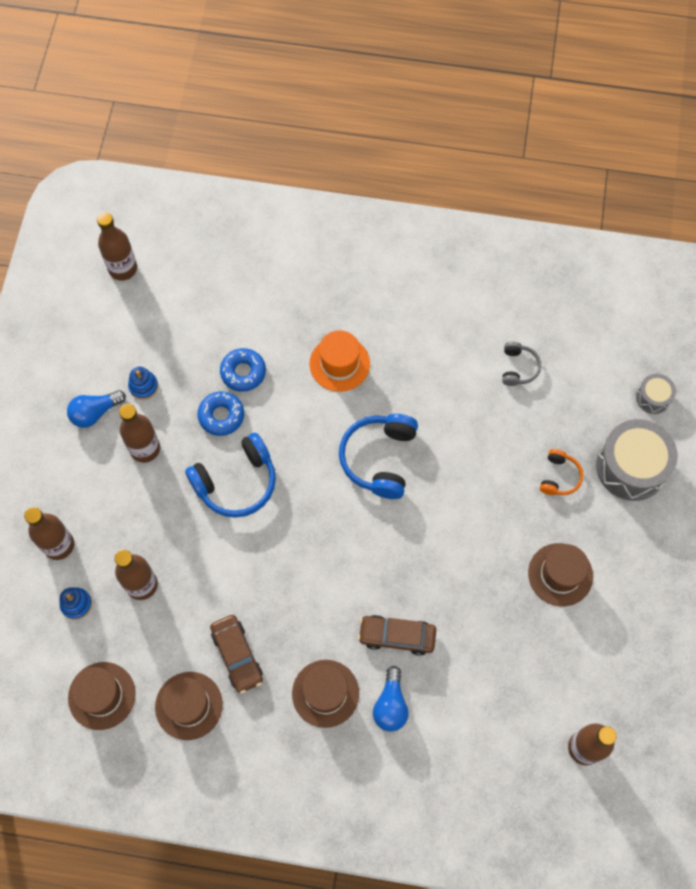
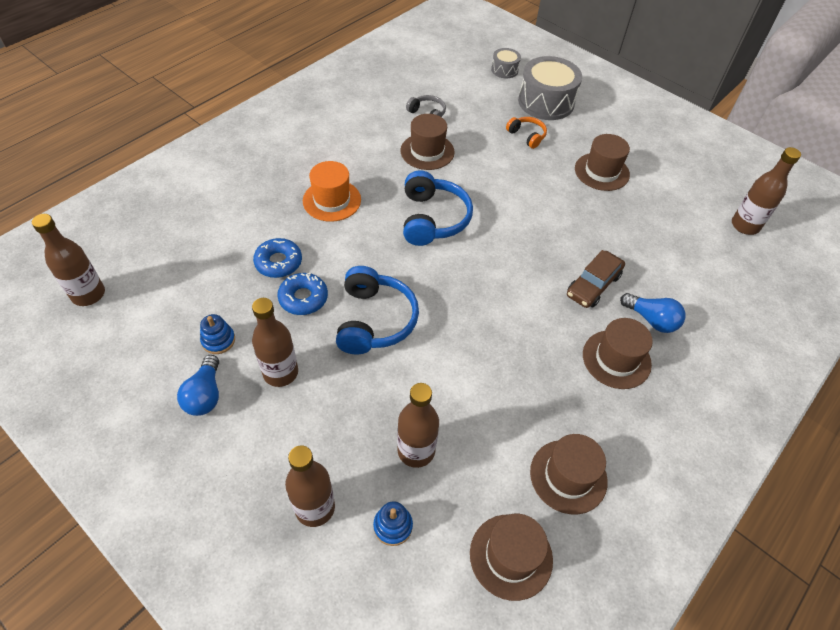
camera: 60 degrees left, 15 degrees down
brown car [210,615,263,693] -> none
blue headphones [339,414,418,499] -> blue headphones turned 135 degrees counterclockwise [403,170,473,246]
none -> brown hat [400,114,455,170]

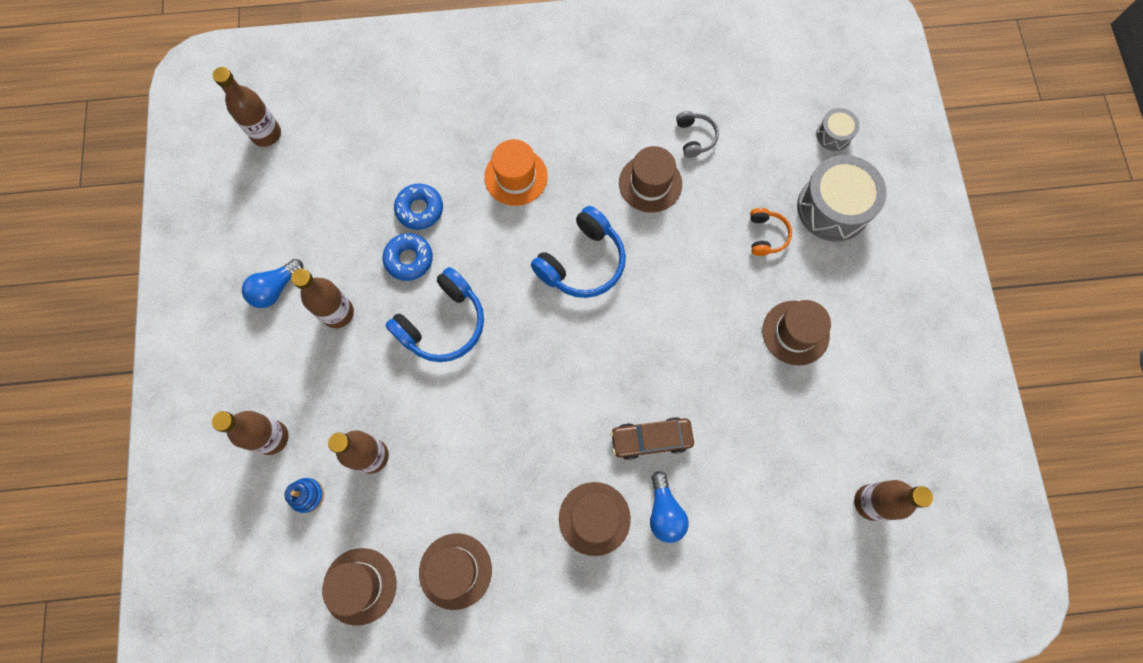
camera: 45 degrees right, 20 degrees up
blue stacking toy [200,314,235,354] -> none

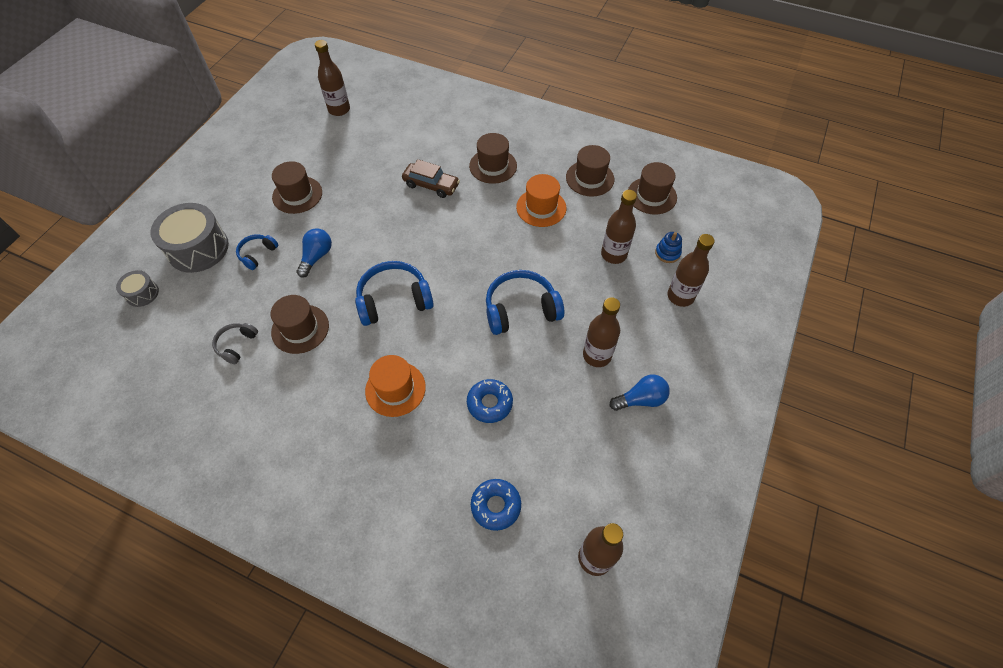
camera: 150 degrees left, 15 degrees down
blue donut [382,233,433,281] -> blue donut moved to [471,479,521,531]
blue light bulb [650,471,689,543] -> blue light bulb moved to [296,228,332,278]
orange headphones [750,208,792,256] -> blue headphones [236,234,278,270]
none -> orange hat [516,174,566,227]

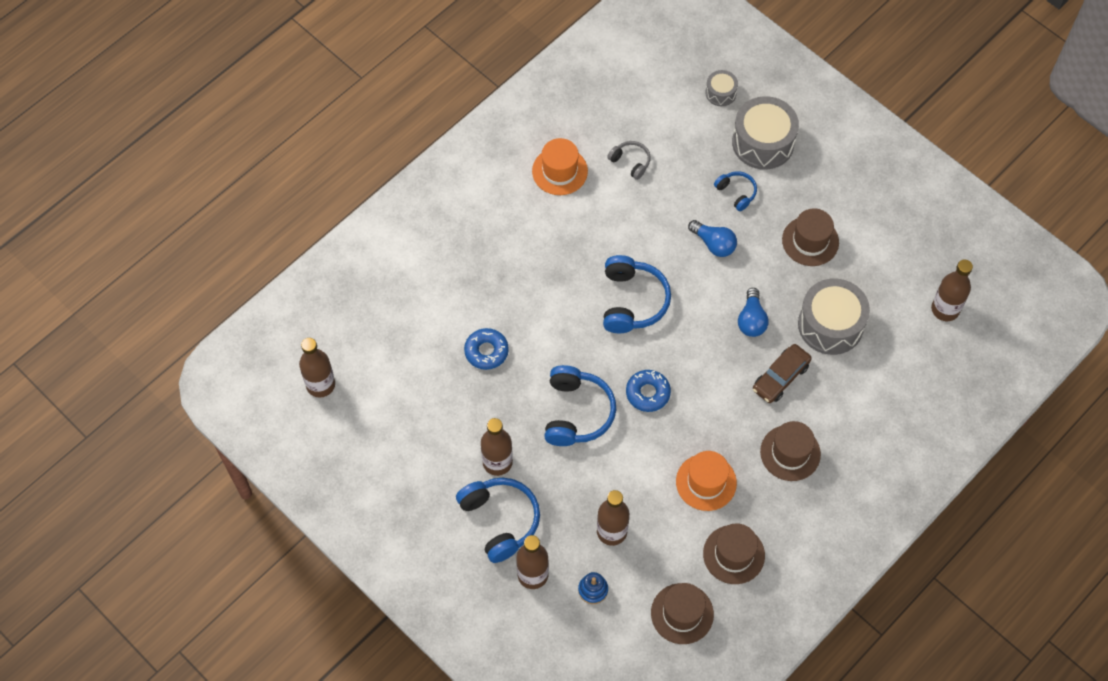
camera: 110 degrees right, 5 degrees up
brown hat [271,295,329,354] -> none
orange hat [365,355,426,417] -> orange hat moved to [532,138,588,195]
blue donut [471,479,521,531] -> blue donut moved to [626,370,671,412]
blue light bulb [610,374,670,411] -> blue light bulb moved to [738,288,769,337]
none -> blue headphones [456,478,540,563]
none -> grey drum [798,278,870,355]

